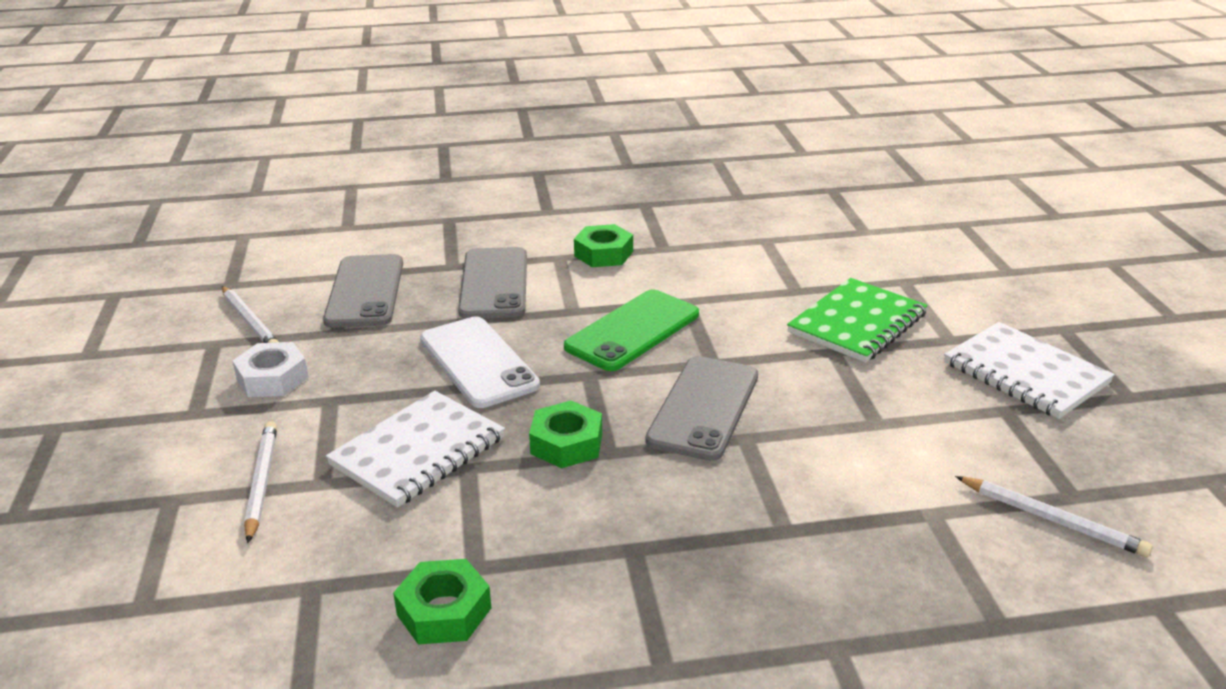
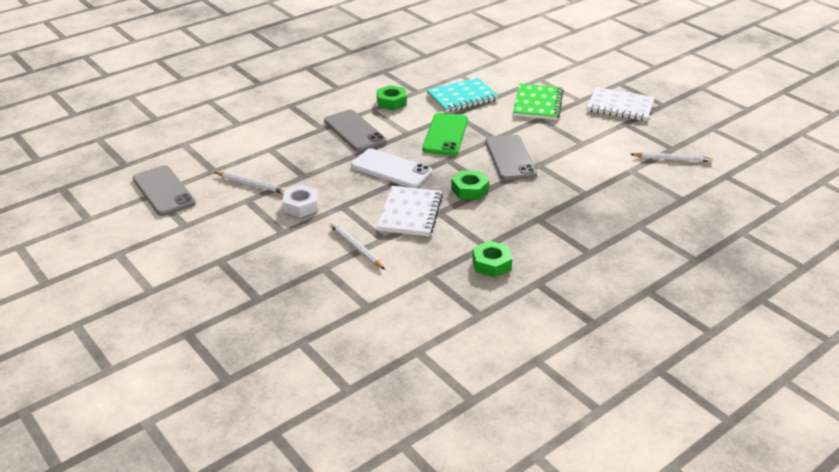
camera: 30 degrees left, 5 degrees up
grey phone [323,254,403,328] -> grey phone moved to [133,165,196,216]
none -> turquoise notebook [426,78,499,112]

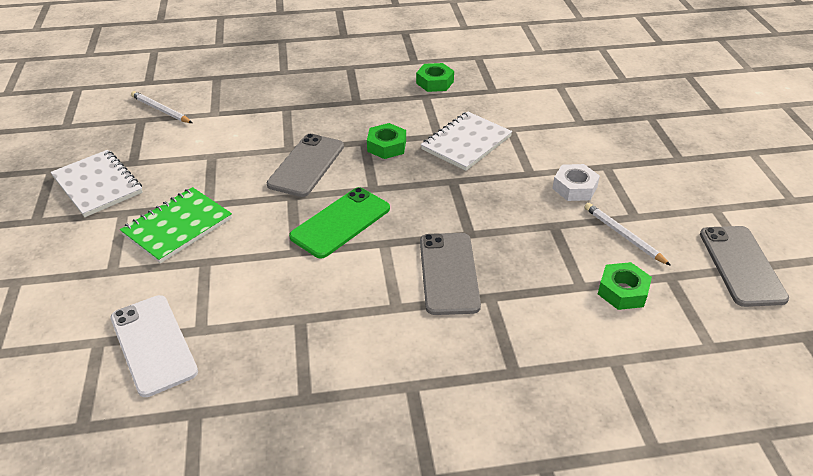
camera: 150 degrees left, 5 degrees up
white pencil [330,222,385,269] -> none
white phone [351,148,432,188] -> white phone moved to [110,295,198,397]
green nut [377,85,407,110] -> green nut moved to [598,262,652,310]
turquoise notebook [426,78,499,112] -> none

